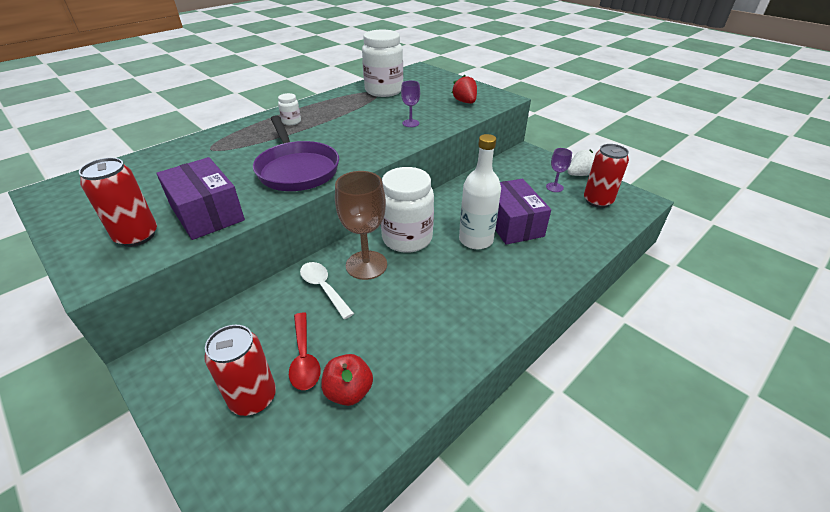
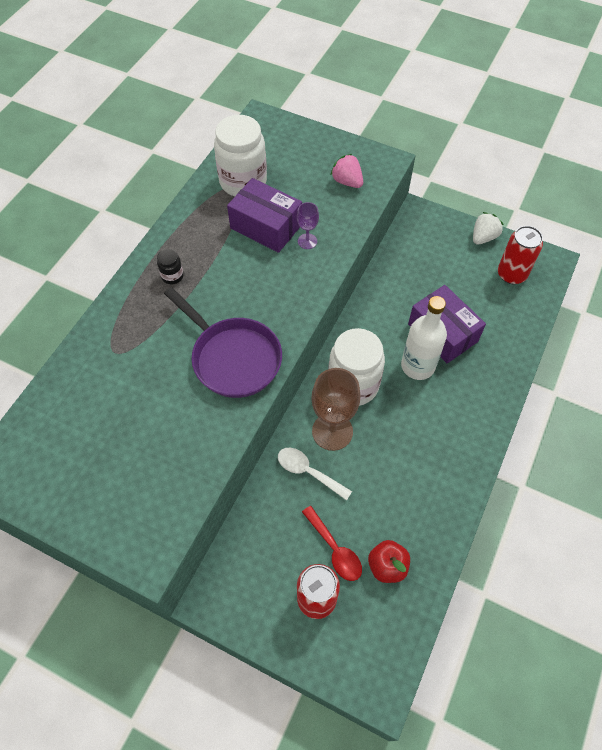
camera: 20 degrees left, 20 degrees up
red can [79,158,157,247] -> none
purple box [156,157,245,240] -> purple box moved to [227,178,302,253]
white jar [278,93,301,125] -> black jar [157,249,184,285]
red strawberry [452,75,477,103] -> pink strawberry [331,154,363,188]
purple goblet [546,148,572,192] -> none

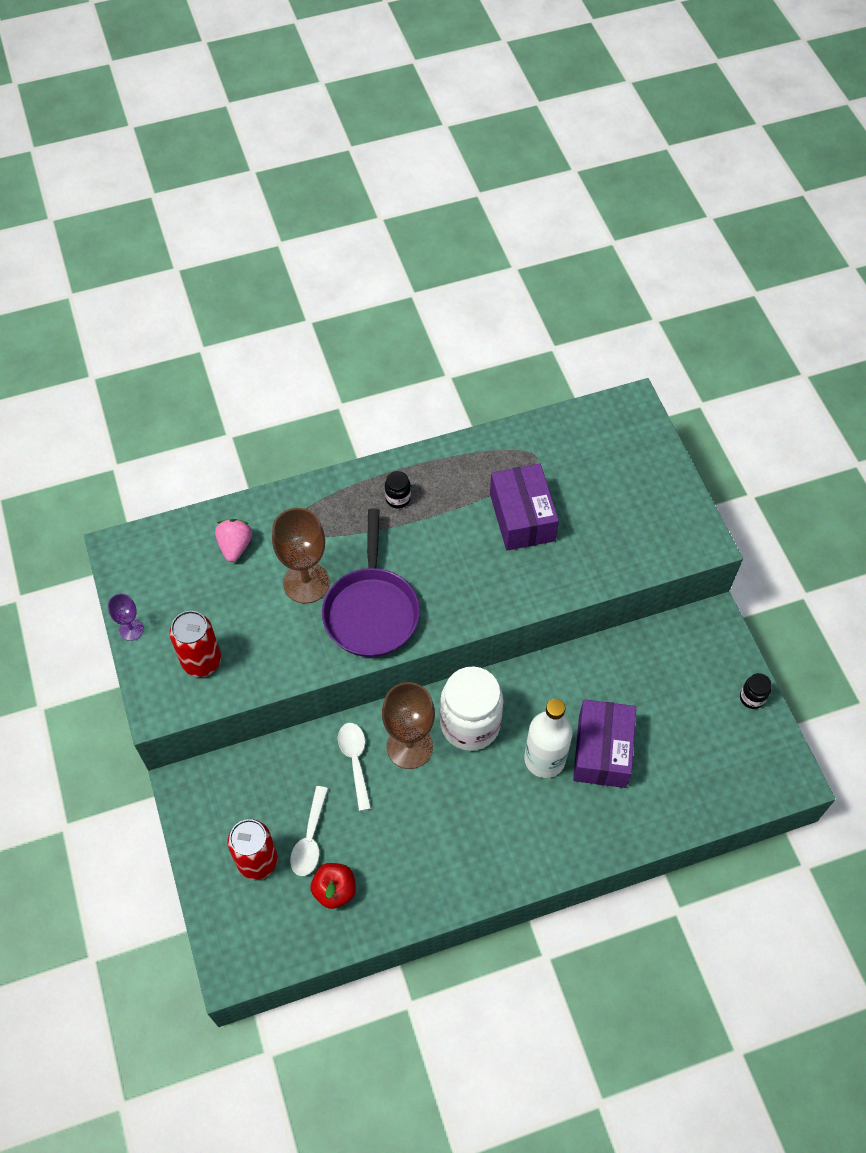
camera: 45 degrees right, 0 degrees up
white jar [214,115,267,196] -> none
purple goblet [297,202,319,249] -> purple goblet moved to [108,594,144,641]
red spoon [302,506,362,581] -> white spoon [290,786,328,876]
pink strawberry [331,154,363,188] -> pink strawberry moved to [215,519,252,562]
white strawberry [473,212,504,245] -> black jar [740,673,772,709]
red can [498,226,543,284] -> red can moved to [170,611,221,677]
none -> brown goblet [272,508,330,604]

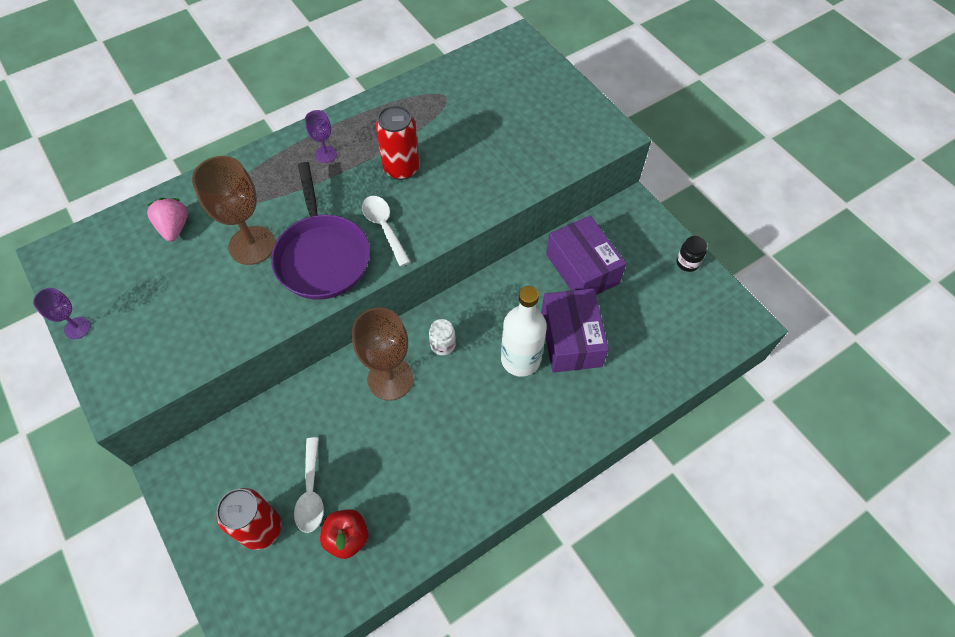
camera: 15 degrees left, 0 degrees up
red can [170,611,221,677] -> red can moved to [376,105,419,180]
white spoon [338,723,371,811] -> white spoon moved to [362,196,411,267]
black jar [385,471,411,509] -> purple goblet [305,110,337,163]
white jar [440,666,504,751] -> white jar [429,319,456,355], size x0.43
purple box [490,463,559,551] -> purple box moved to [546,216,626,295]

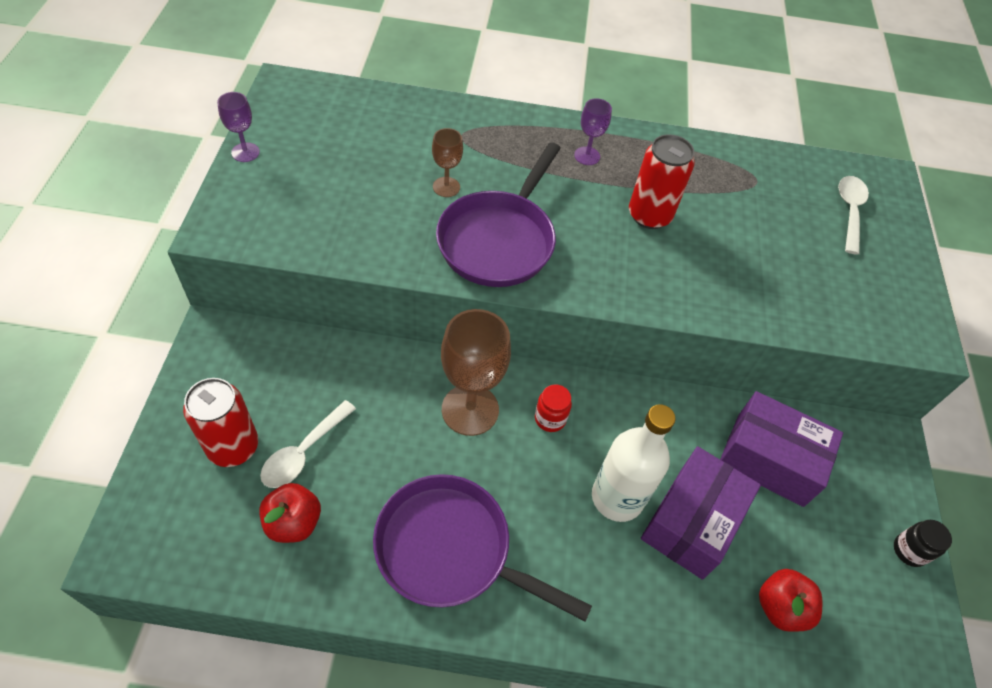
camera: 35 degrees right, 5 degrees down
pink strawberry [147,198,188,241] -> none
brown goblet [192,156,276,265] -> brown goblet [432,128,463,197], size x0.51
white spoon [362,196,411,267] -> white spoon moved to [838,176,869,255]
white jar [429,319,456,355] -> red jar [535,384,572,432]
purple box [546,216,626,295] -> purple box turned 75 degrees counterclockwise [720,391,843,507]
none -> purple pan [373,474,592,621]
none -> red apple [759,569,822,632]

